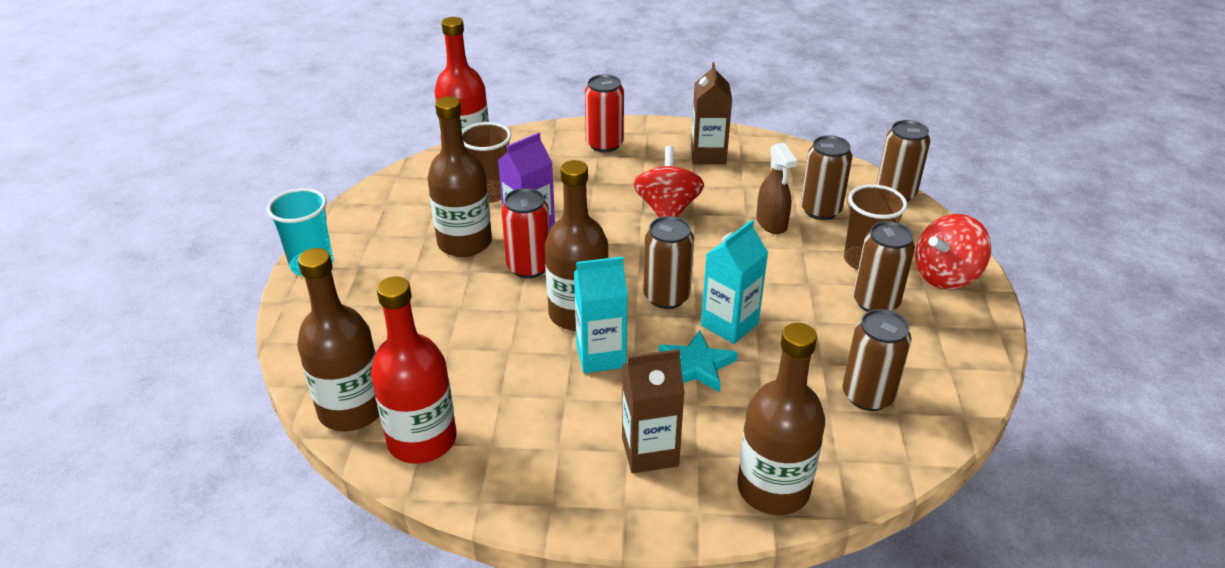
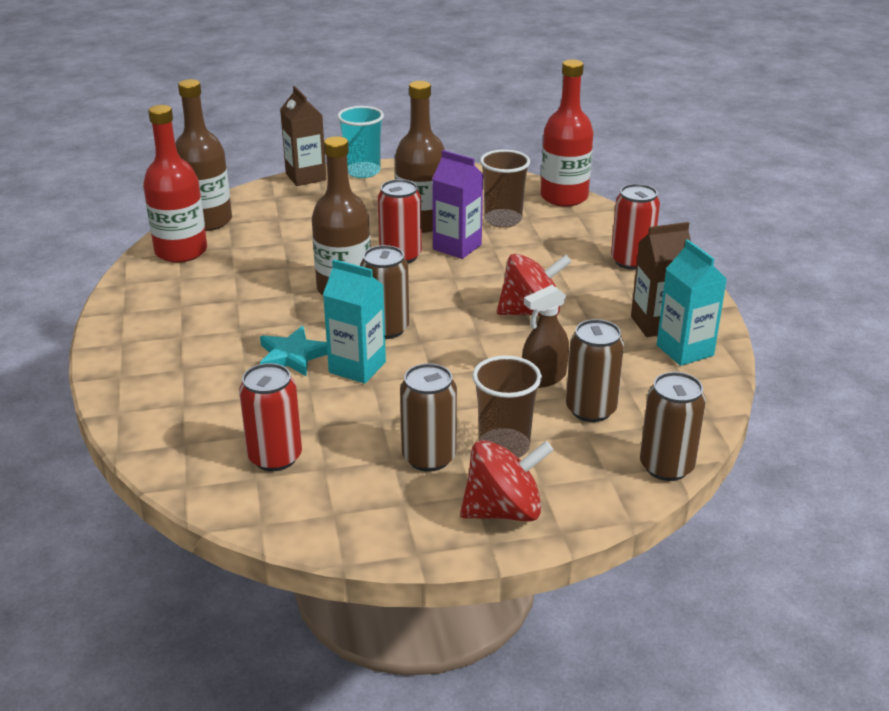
camera: 75 degrees right, 5 degrees down
turquoise carton [574,256,628,373] -> turquoise carton moved to [657,239,727,366]
brown carton [622,349,685,473] -> brown carton moved to [280,86,327,186]
brown bottle [737,323,825,515] -> none
brown can [843,309,911,411] -> red can [239,363,302,471]
red spinning top [915,214,991,289] -> red spinning top turned 120 degrees clockwise [460,440,554,522]

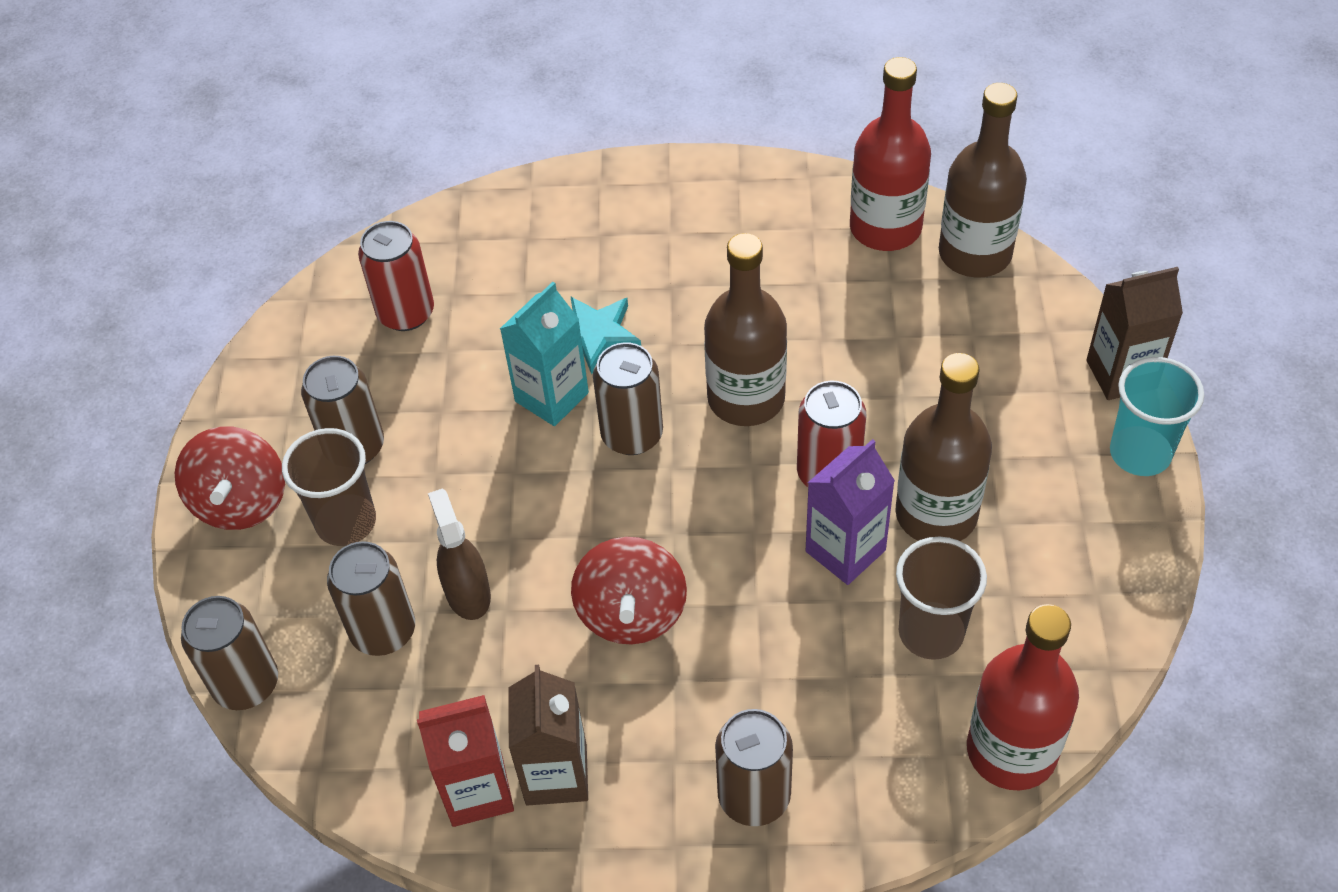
camera: 105 degrees right, 20 degrees up
red can [611,184,660,270] -> brown can [715,709,793,826]
turquoise carton [657,239,727,366] -> red carton [417,695,514,827]

